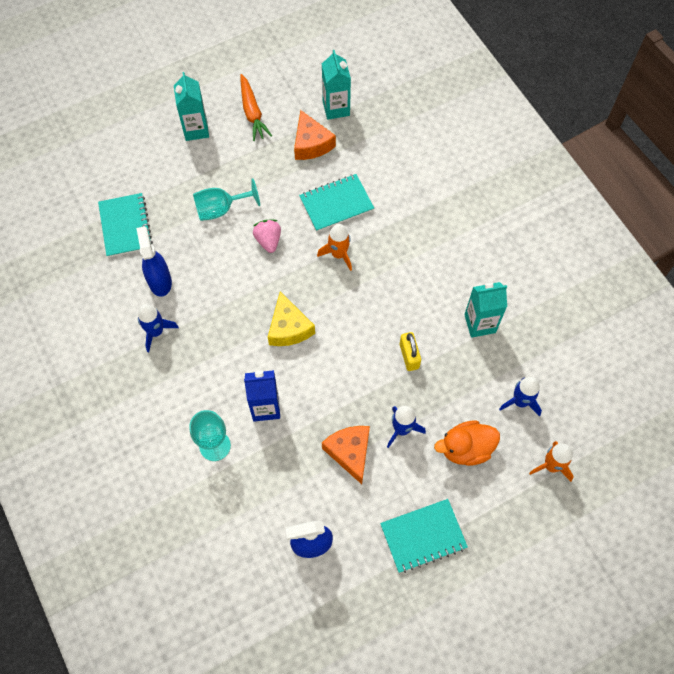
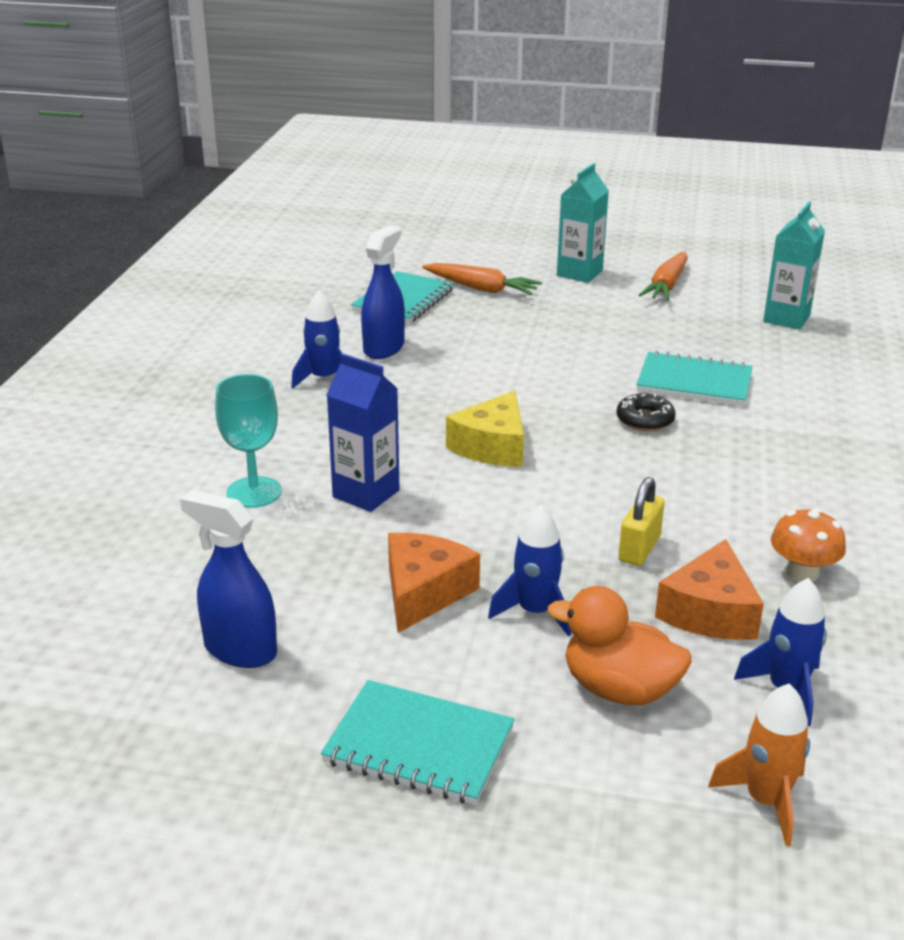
camera: 40 degrees right, 35 degrees down
turquoise goblet [193,178,260,221] -> none
pink strawberry [253,220,281,253] -> none
orange cheese [294,110,336,160] -> orange cheese moved to [655,539,764,640]
orange rocket [317,224,352,271] -> black donut [616,394,676,431]
turquoise carton [464,282,507,338] -> orange mushroom [771,508,846,582]
none -> orange carrot [422,263,542,295]

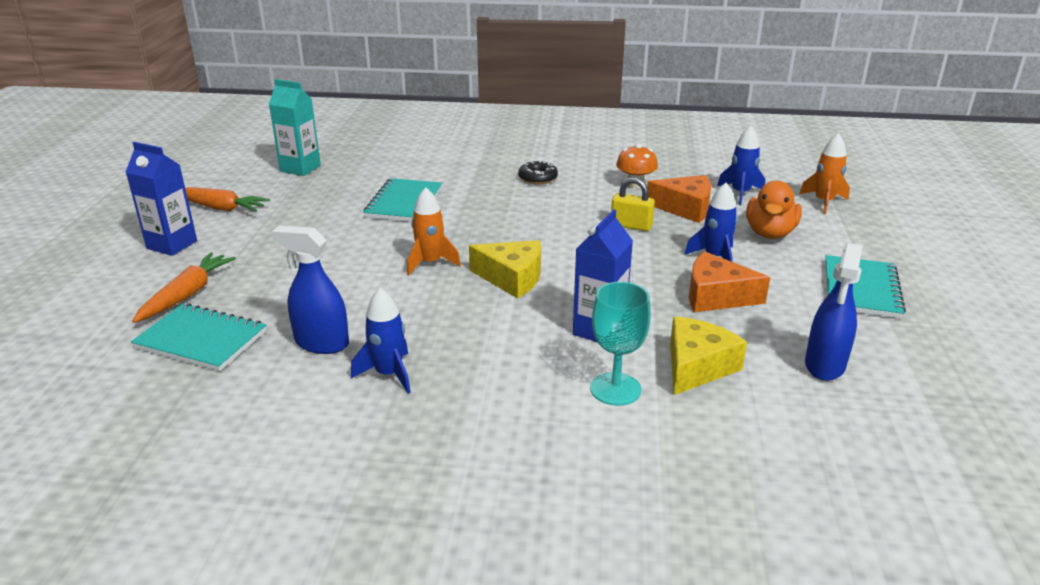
camera: 95 degrees left, 0 degrees up
turquoise carton [557,163,609,283] -> blue carton [126,142,197,256]
black donut [616,394,676,431] -> black donut moved to [518,160,558,185]
none -> orange rocket [407,187,461,276]
none -> yellow cheese [670,317,747,395]

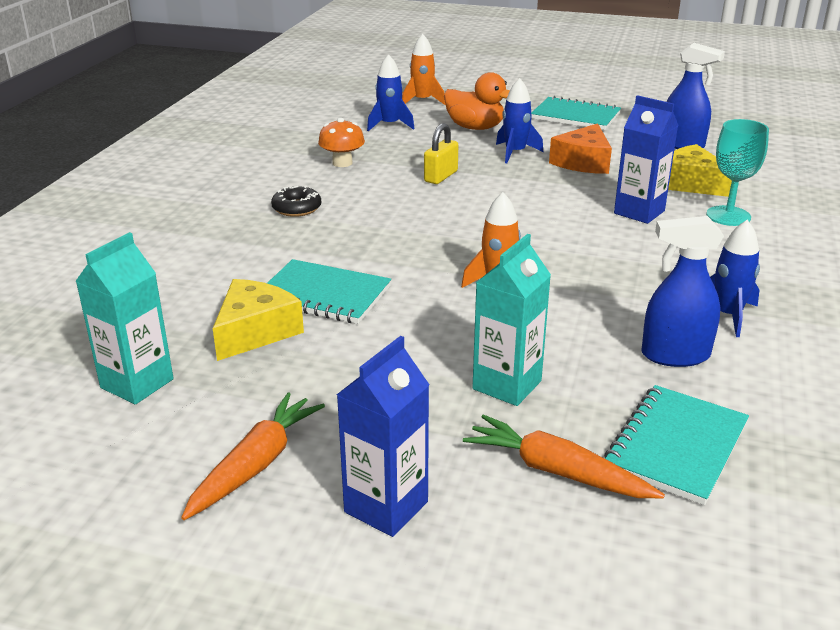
camera: 80 degrees left, 0 degrees up
blue spray bottle [271,226,349,354] -> blue spray bottle turned 60 degrees clockwise [642,216,724,367]
yellow cheese [469,240,541,298] -> yellow cheese moved to [213,279,304,361]
orange cheese [647,175,711,223] -> none
none -> turquoise carton [472,234,551,406]

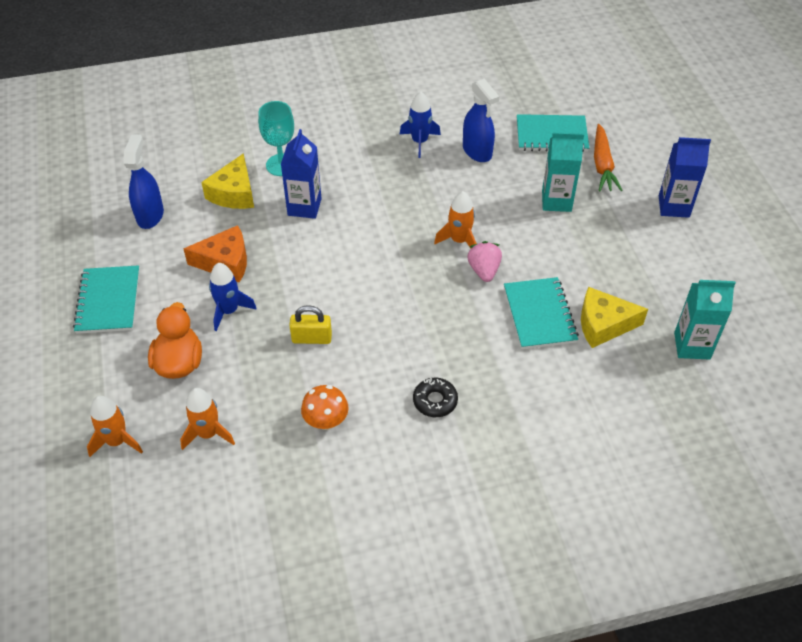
camera: 120 degrees left, 20 degrees up
orange carrot [181,392,325,520] -> none
blue rocket [367,54,415,131] -> orange rocket [180,388,235,450]
none -> pink strawberry [467,241,502,282]

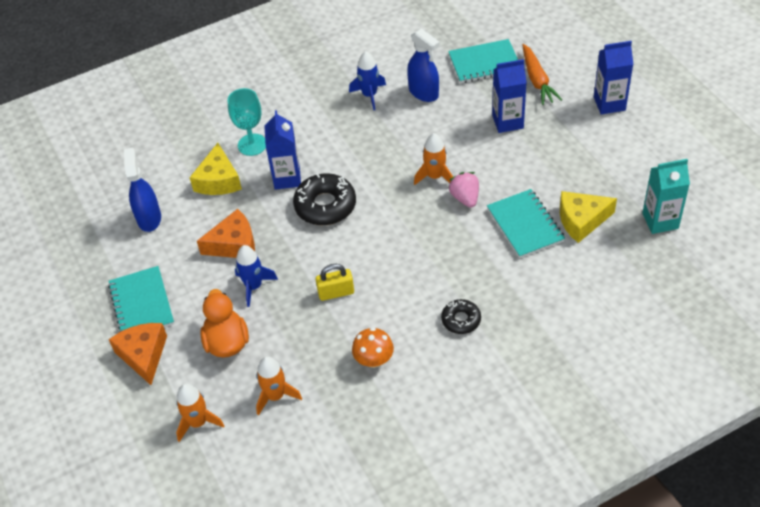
camera: 10 degrees left, 0 degrees up
turquoise carton [542,132,584,212] -> blue carton [492,59,527,133]
none -> orange cheese [109,323,167,385]
none -> black donut [293,173,356,225]

